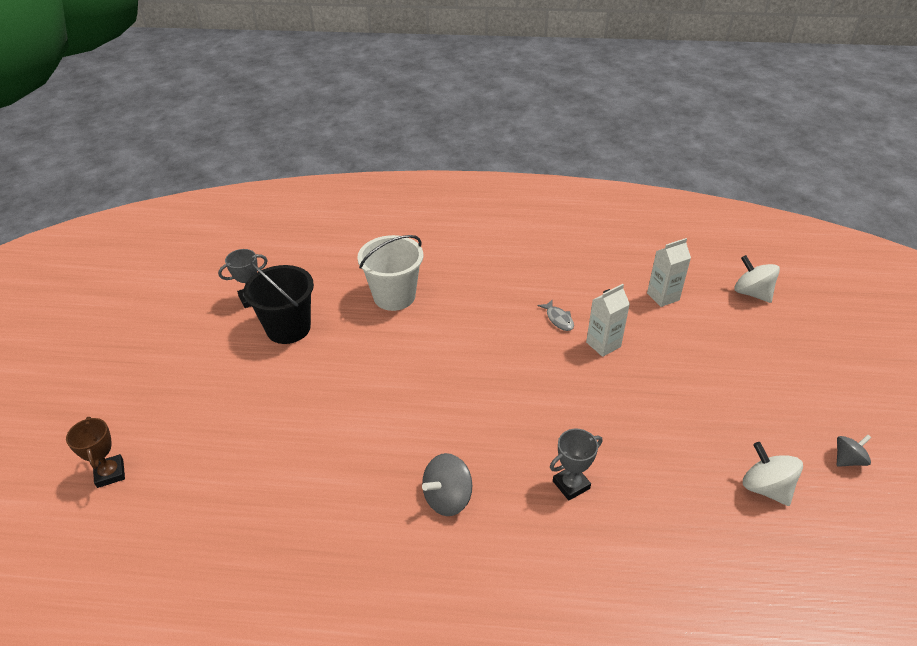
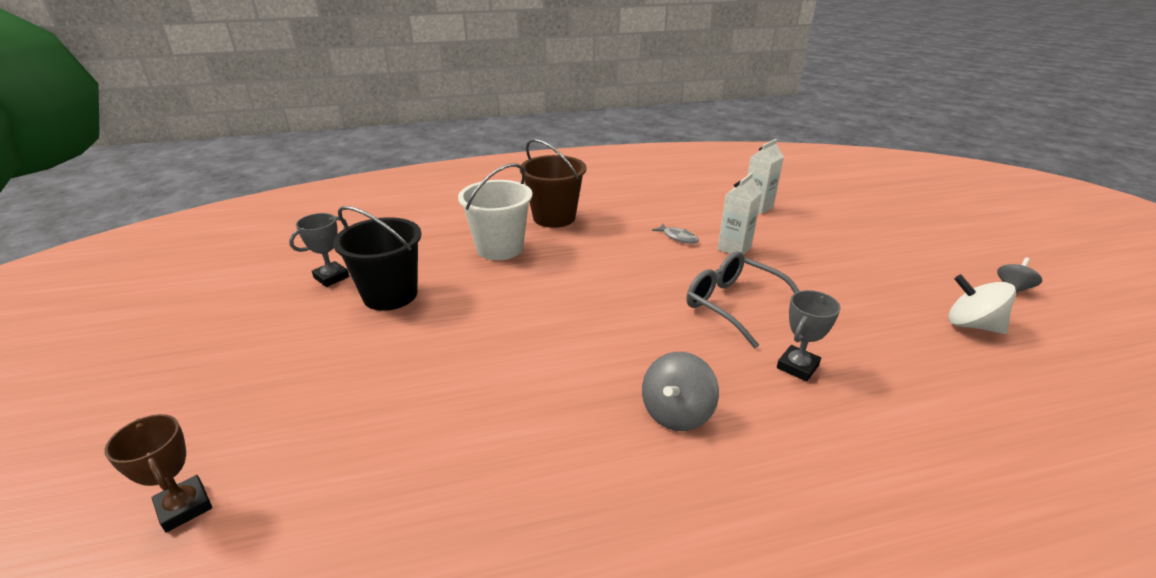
camera: 20 degrees left, 10 degrees down
white spinning top [734,255,780,303] -> none
none -> brown bucket [520,139,587,228]
none -> grey glasses [687,251,799,348]

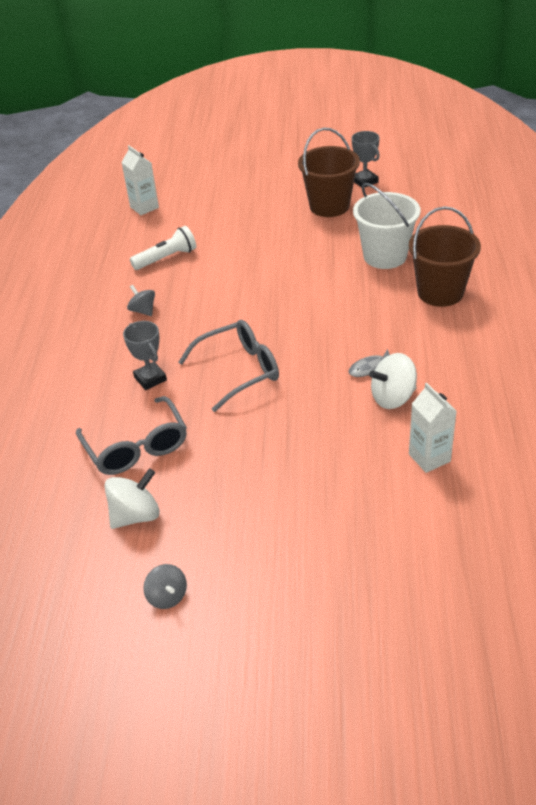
camera: 110 degrees right, 10 degrees up
brown trophy [104,414,212,533] -> none
black bucket [333,206,421,311] -> brown bucket [298,128,360,217]
grey spinning top [642,352,719,431] -> grey spinning top [127,285,155,316], size x0.65
white carton [717,172,762,255] -> white carton moved to [121,145,159,215]
none -> grey glasses [76,396,187,475]
none -> white flashlight [130,226,196,270]
none -> white spinning top [369,353,417,409]

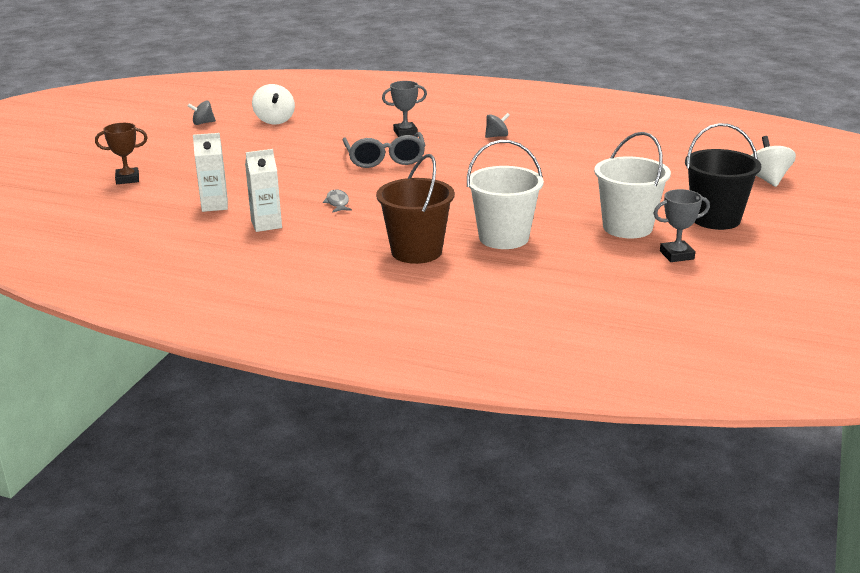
camera: 105 degrees right, 15 degrees down
grey glasses [76,396,187,475] -> none
white carton [121,145,159,215] -> white carton moved to [245,149,282,232]
white flashlight [130,226,196,270] -> none
brown bucket [298,128,360,217] -> white bucket [594,132,671,238]
white spinning top [369,353,417,409] -> white spinning top moved to [751,136,796,187]
none -> brown trophy [95,123,148,184]
none -> black bucket [685,123,761,230]

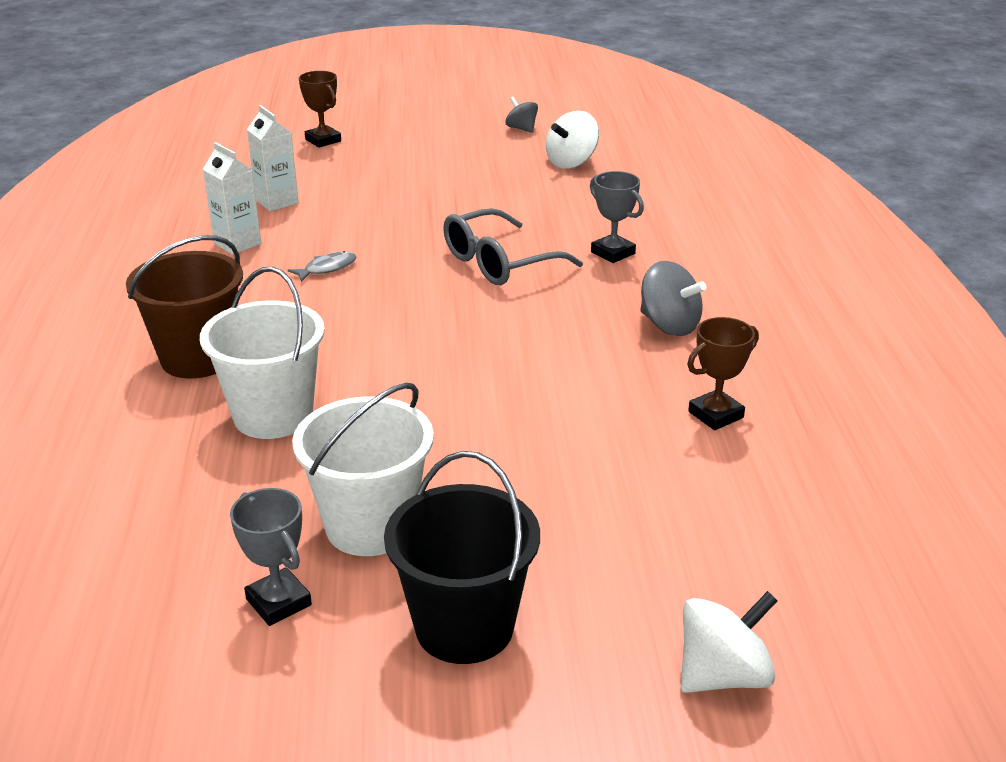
camera: 65 degrees right, 5 degrees up
grey spinning top [485,113,510,138] -> grey spinning top [640,261,707,336], size x1.55
none -> brown trophy [687,317,759,430]

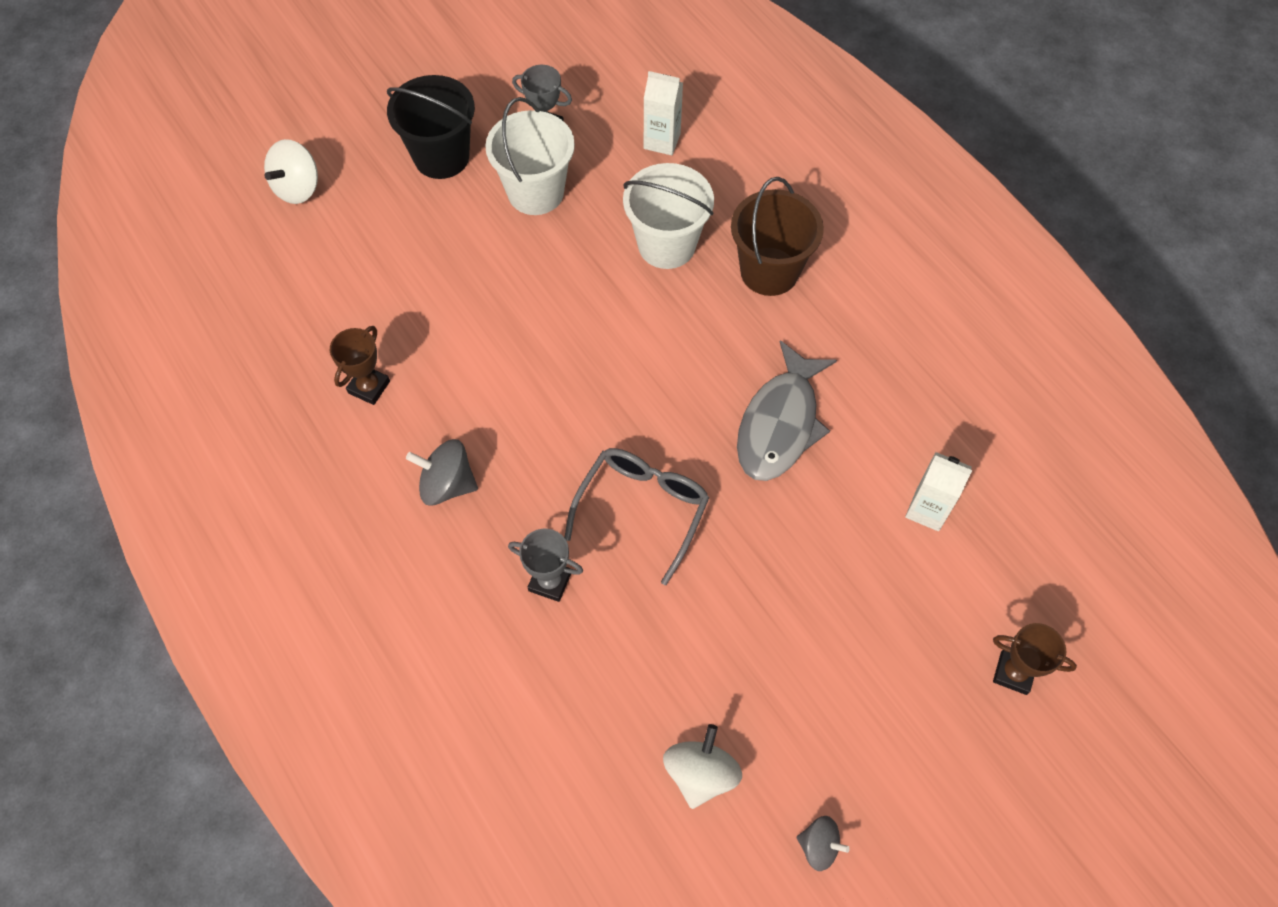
camera: 150 degrees right, 30 degrees up
white carton [203,142,261,255] -> white carton moved to [644,71,683,155]
grey fish [288,251,356,282] -> grey fish [737,340,837,481], size x2.36

